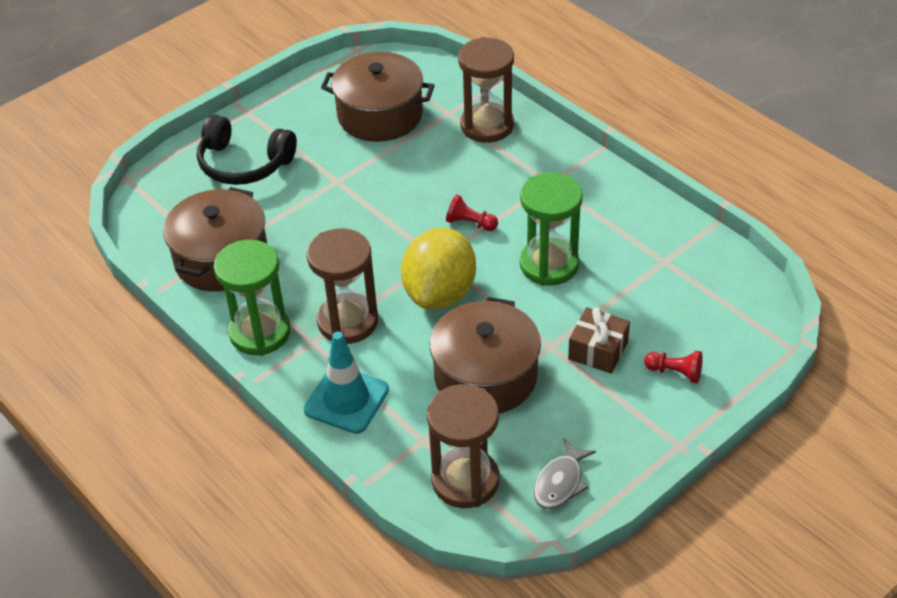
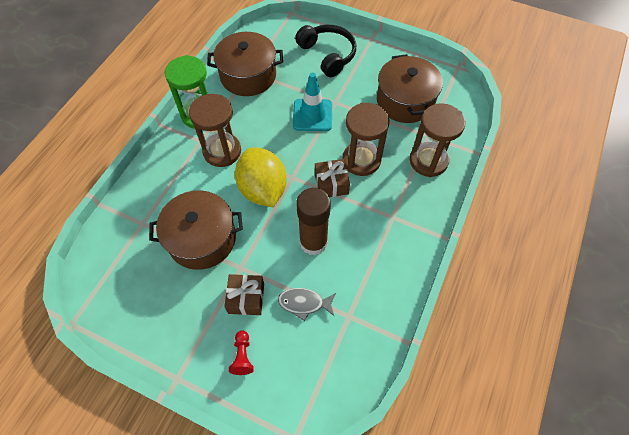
camera: 65 degrees right, 15 degrees up
black headphones [197,115,297,185] -> black headphones turned 150 degrees clockwise [295,25,356,77]
turquoise traffic cone [304,332,389,434] -> turquoise traffic cone moved to [293,73,332,131]
yellow lemon [401,228,476,310] -> yellow lemon turned 75 degrees clockwise [235,147,286,207]
brown hourglass [427,384,499,508] -> brown hourglass moved to [343,103,390,176]
red pawn [446,195,498,231] -> brown gift [315,159,350,197]
green hourglass [520,172,583,286] -> brown glue stick [296,188,331,255]
grey fish [534,438,596,509] -> grey fish moved to [278,288,336,321]

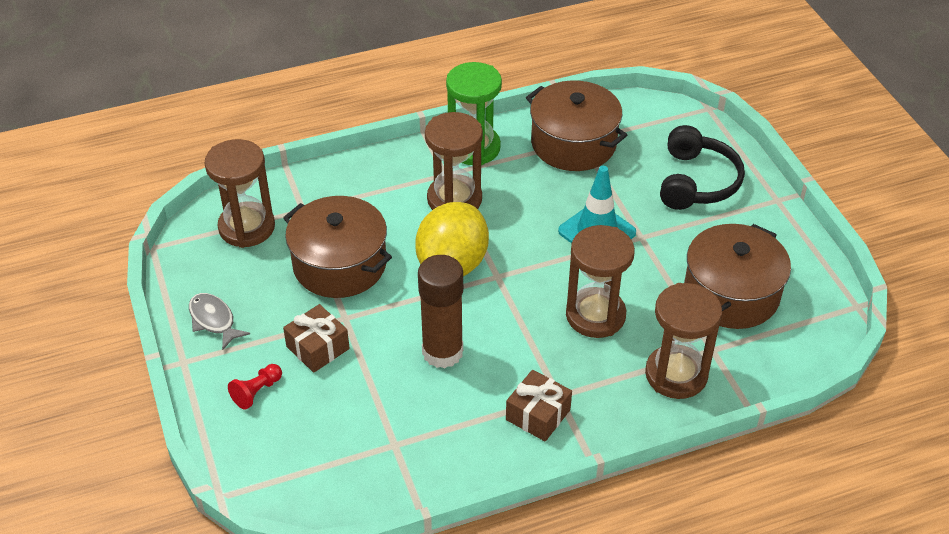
camera: 45 degrees right, 15 degrees down
grey fish [278,288,336,321] -> grey fish moved to [189,293,250,350]
brown gift [315,159,350,197] -> brown gift moved to [506,370,572,442]
none -> brown hourglass [204,139,275,248]

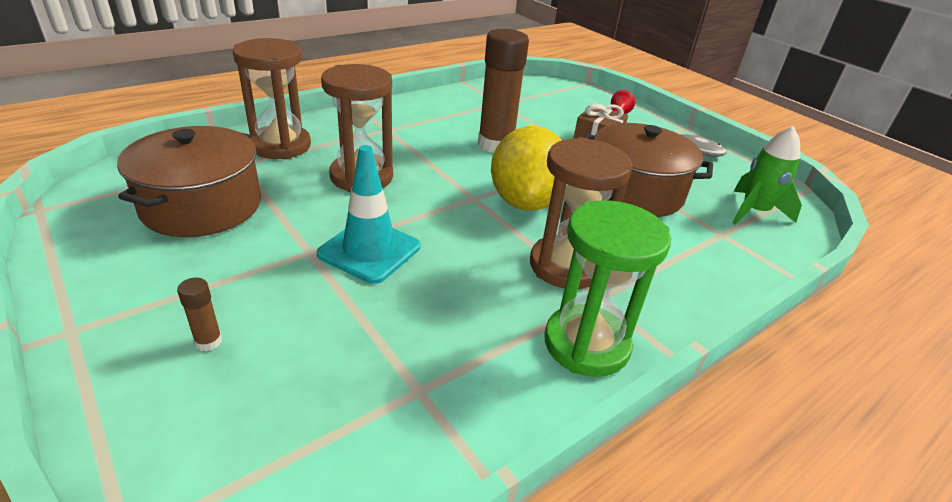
camera: 160 degrees right, 10 degrees down
brown hourglass [204,139,275,248] -> green rocket [732,126,802,225]
brown gift [506,370,572,442] -> none
brown pot [526,80,627,171] -> none
black headphones [660,125,745,210] -> brown glue stick [177,278,222,351]

